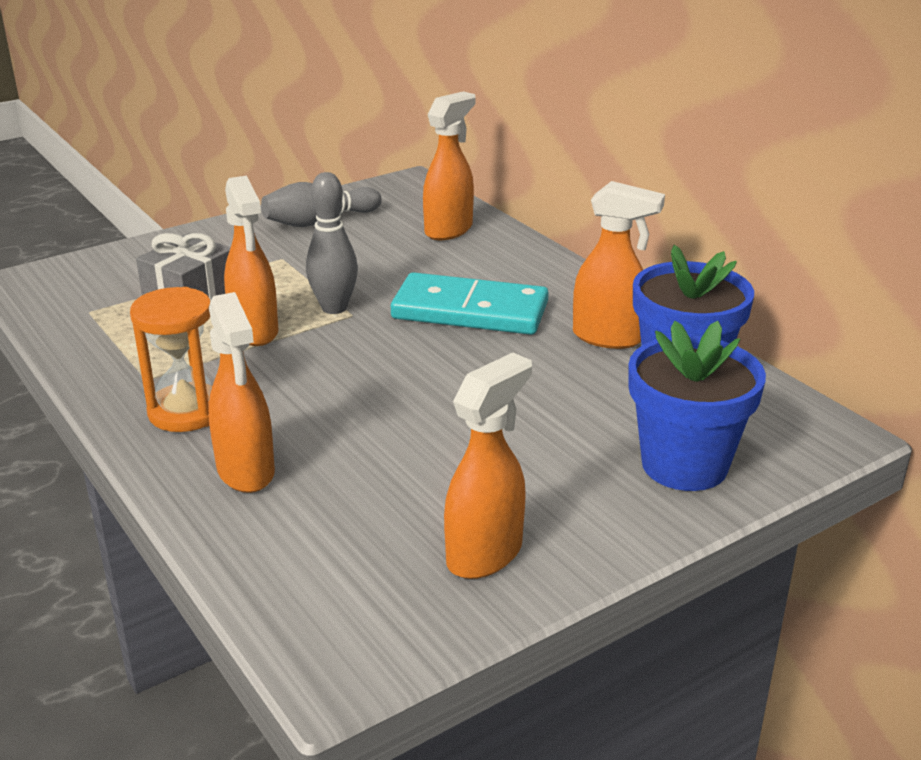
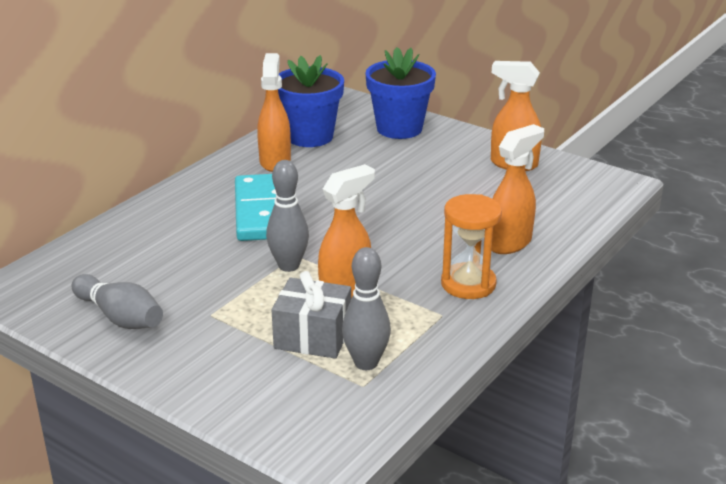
camera: 110 degrees left, 0 degrees up
orange spray bottle [423,91,476,240] -> none
none -> grey bowling pin [342,247,391,370]

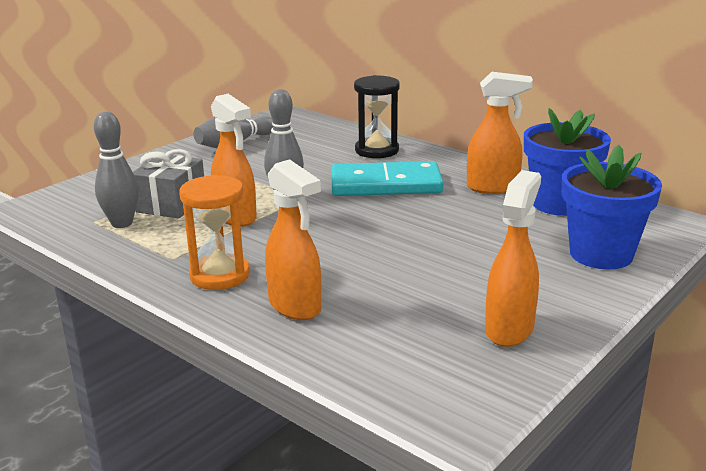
camera: 95 degrees right, 5 degrees down
none -> black hourglass [354,75,400,158]

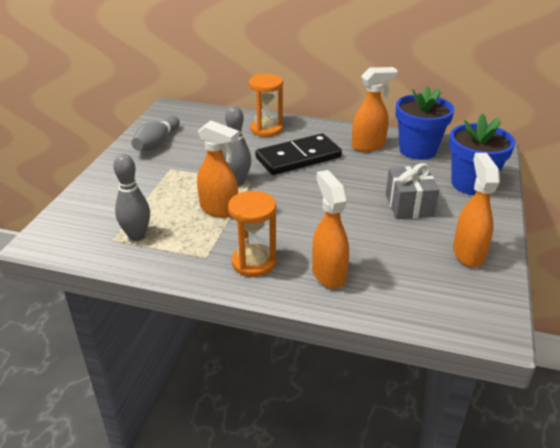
camera: 25 degrees left, 10 degrees up
grey gift [133,149,204,219] -> grey gift moved to [386,163,440,219]
orange spray bottle [265,159,321,320] -> orange spray bottle turned 135 degrees counterclockwise [312,170,349,289]
turquoise domino [331,161,444,196] -> black domino [255,133,342,175]
black hourglass [354,75,400,158] -> orange hourglass [249,74,283,137]

